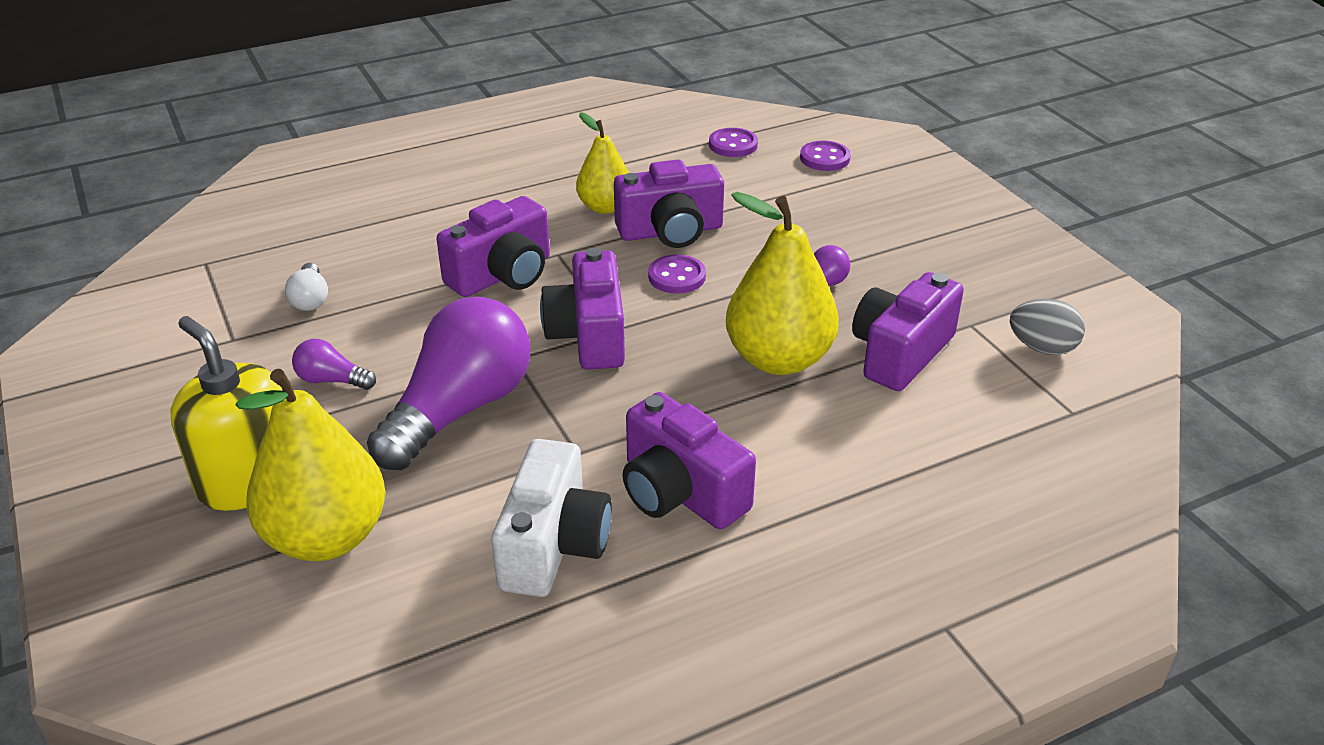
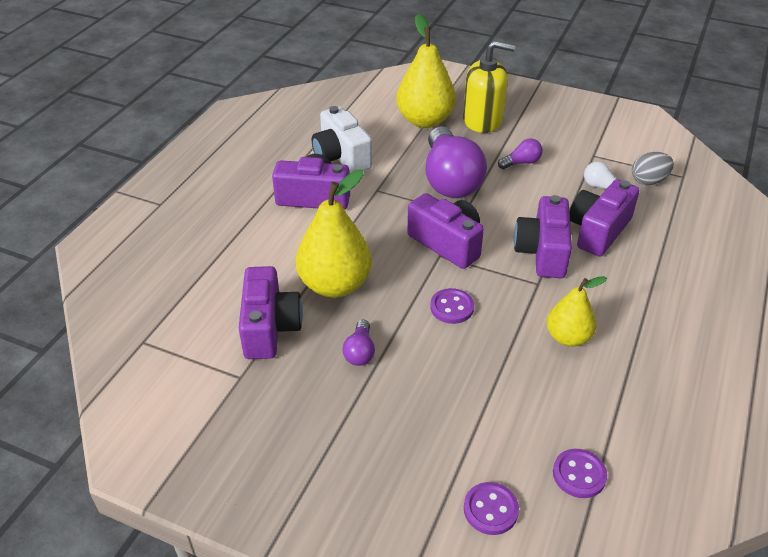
camera: 140 degrees right, 5 degrees up
purple camera [614,159,724,248] -> purple camera moved to [569,179,639,257]
grey egg [1010,299,1085,355] -> grey egg moved to [632,152,674,185]

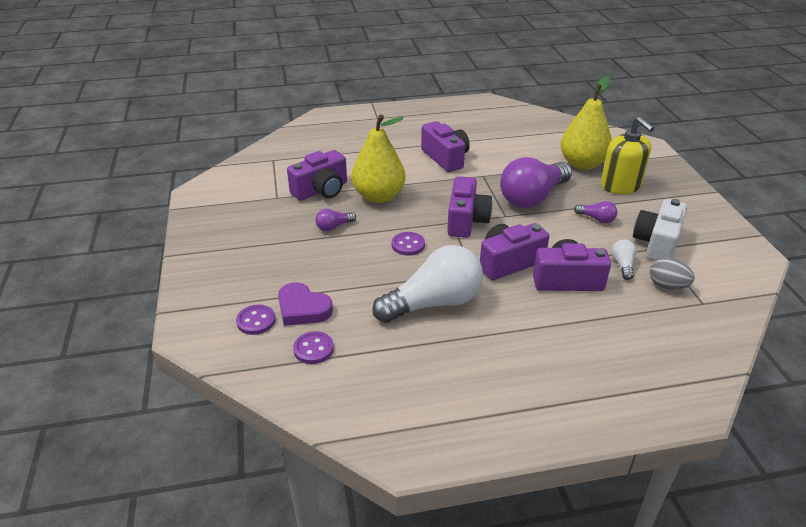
camera: 55 degrees right, 5 degrees down
white camera [312,106,372,173] -> white camera moved to [633,199,687,261]
yellow pear [547,276,607,347] -> white light bulb [372,245,483,323]
none -> purple heart [278,282,333,326]

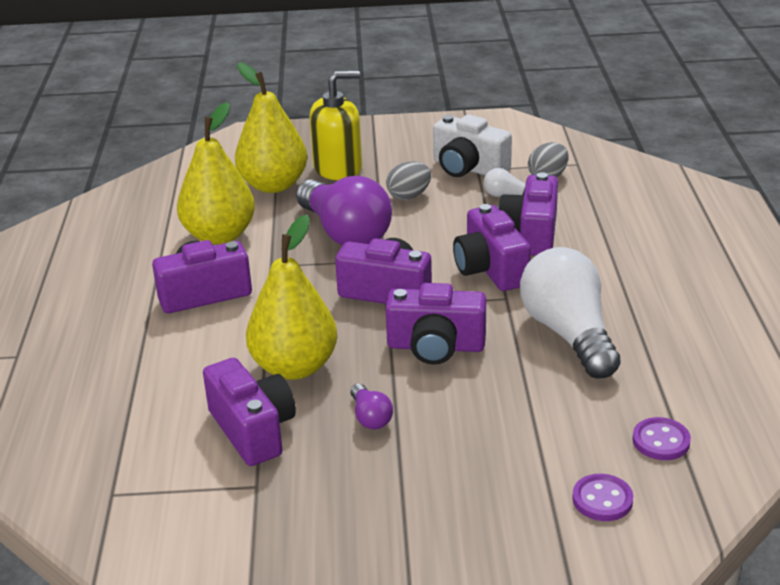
camera: 80 degrees left, 5 degrees down
purple heart [278,282,333,326] -> none
purple button [392,232,425,256] -> purple camera [385,283,486,365]
purple light bulb [574,201,617,223] -> grey egg [386,162,431,200]
none -> yellow pear [177,102,255,245]

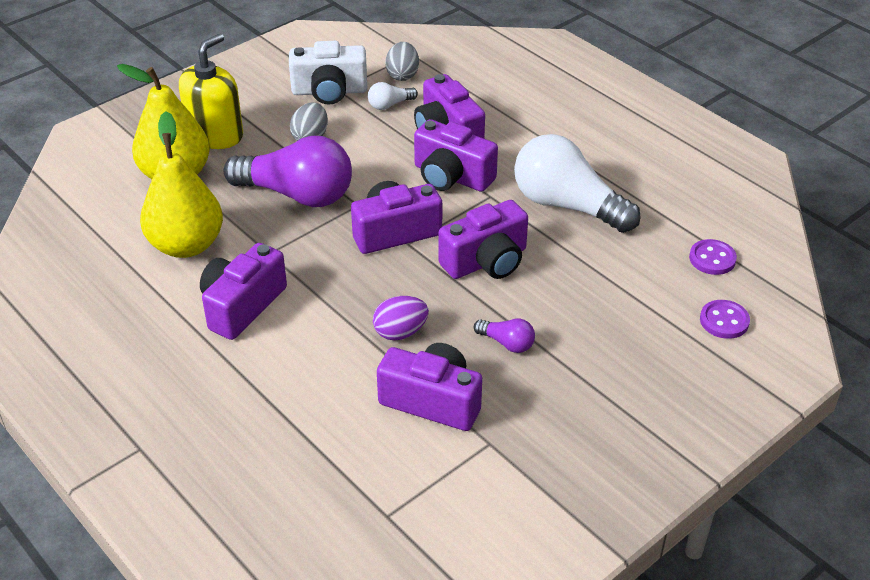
camera: 40 degrees left, 10 degrees up
yellow pear [246,214,338,380] -> purple egg [373,296,429,341]

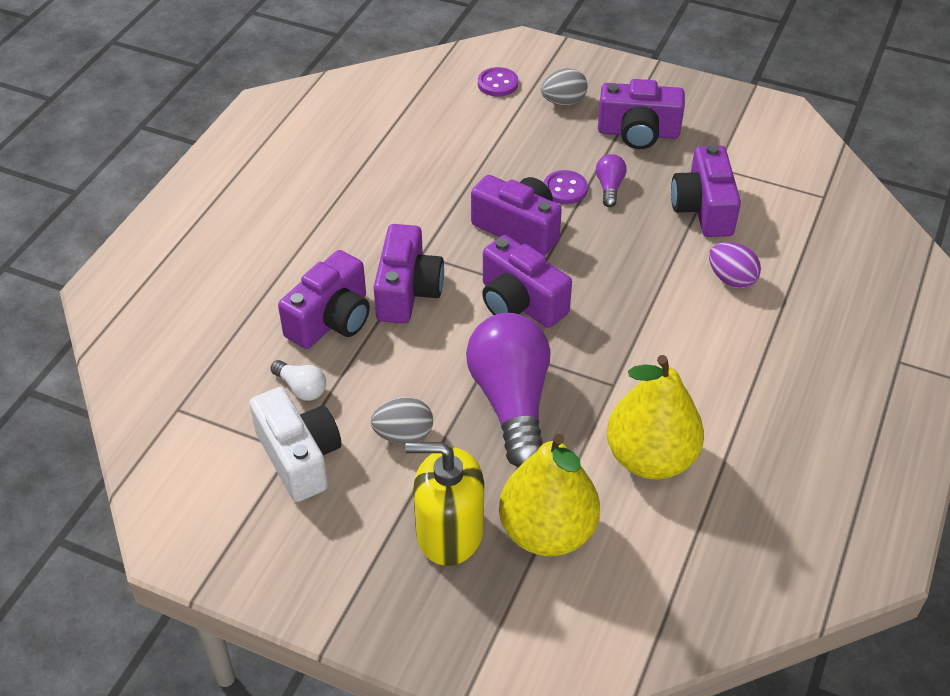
camera: 115 degrees left, 5 degrees up
purple camera [200,243,287,340] -> purple camera moved to [598,79,685,149]
purple egg [373,296,429,341] -> purple egg moved to [709,242,761,288]
grey egg [385,42,419,81] -> grey egg moved to [541,68,588,106]
white light bulb [514,134,641,233] -> none
purple button [689,239,737,275] -> purple button moved to [543,170,588,204]

